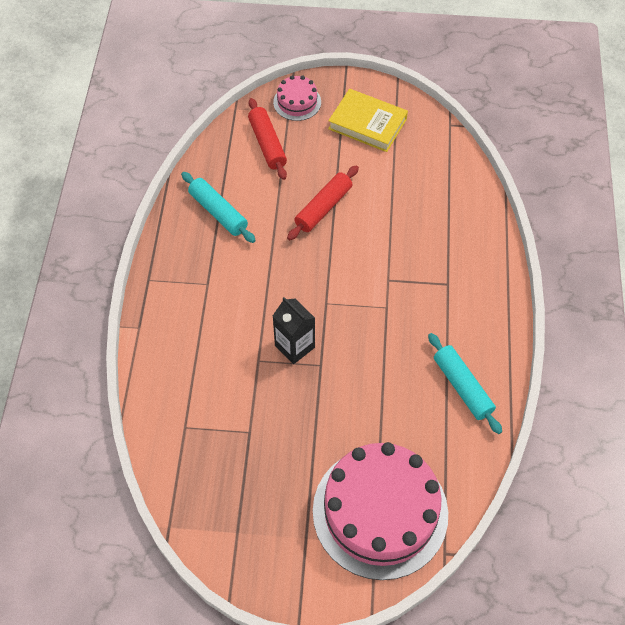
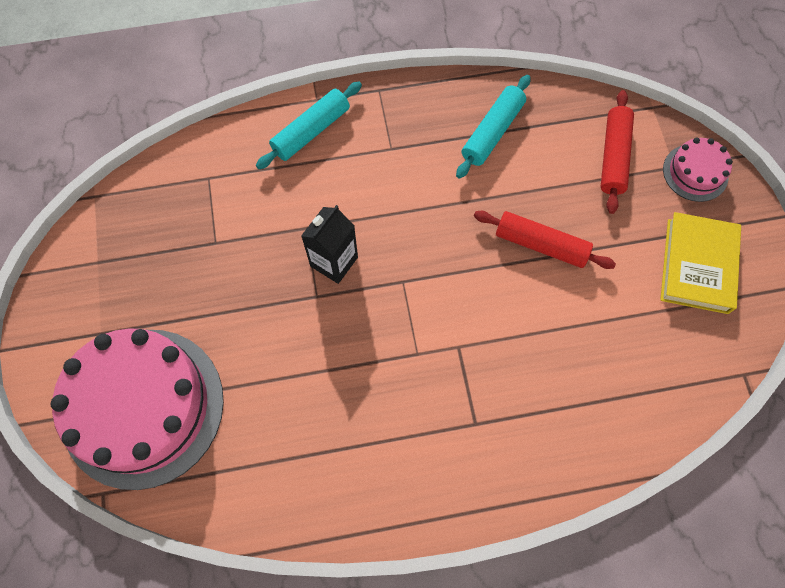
camera: 75 degrees right, 10 degrees up
red rolling pin [248,98,287,180] -> red rolling pin turned 45 degrees counterclockwise [601,90,634,214]
turquoise rolling pin [428,333,502,434] -> turquoise rolling pin moved to [256,81,362,169]

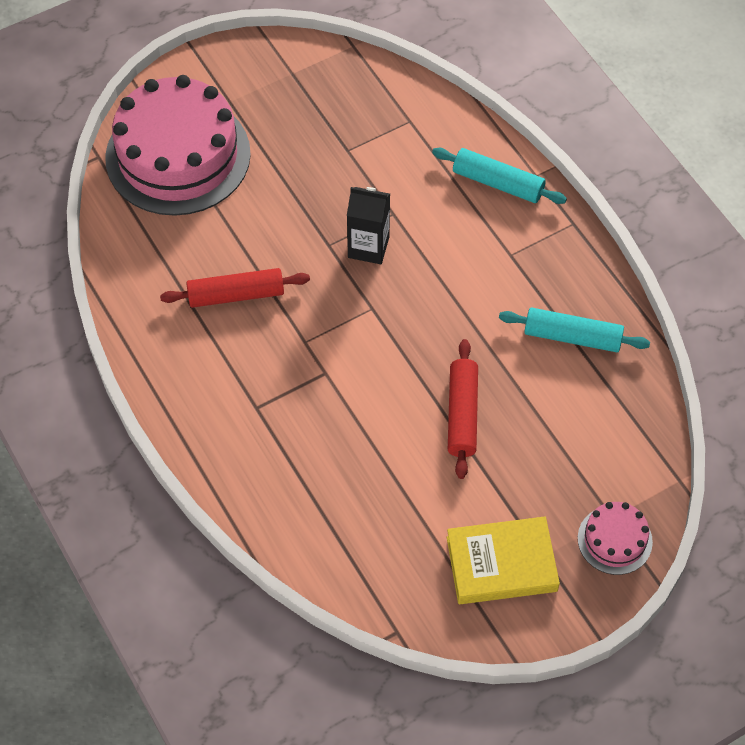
camera: 70 degrees right, 10 degrees down
red rolling pin [601,90,634,214] -> red rolling pin moved to [160,268,310,308]

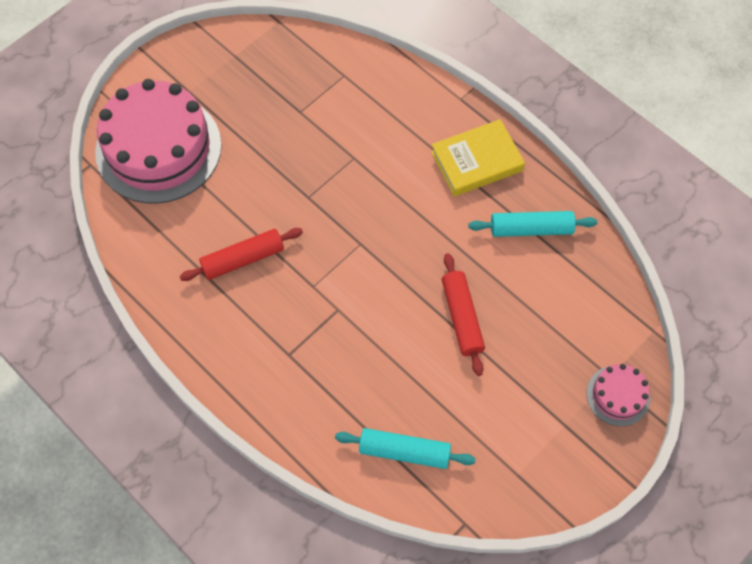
camera: 15 degrees left, 5 degrees up
black carton [347,187,390,264] -> none
turquoise rolling pin [432,148,567,204] -> turquoise rolling pin moved to [335,428,476,469]
yellow book [447,516,560,604] -> yellow book moved to [431,119,525,196]

